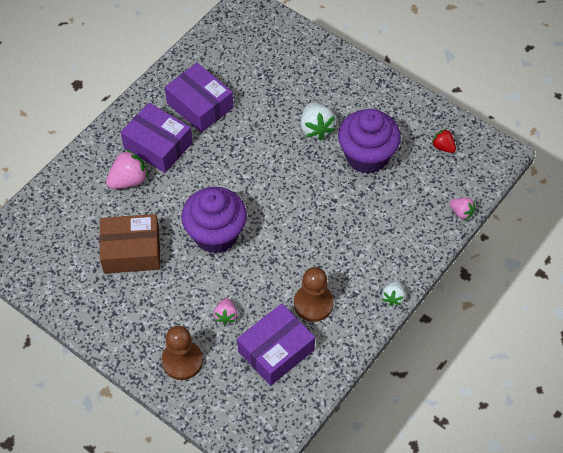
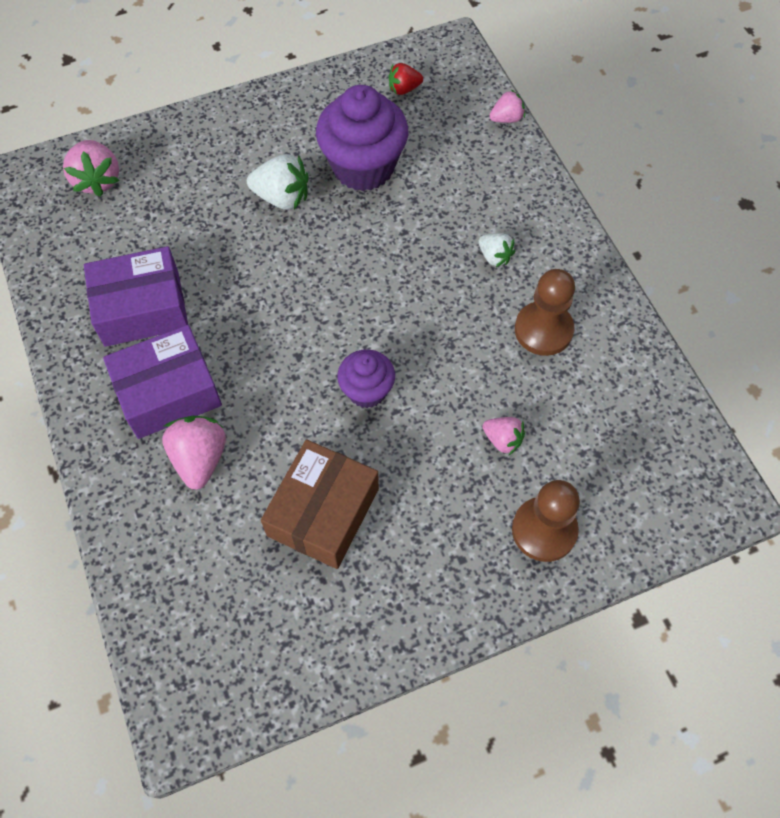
camera: 60 degrees left, 5 degrees up
purple cupcake [181,187,247,254] -> purple cupcake [337,349,395,408], size x0.56
purple box [237,303,315,386] -> none
white strawberry [382,280,405,306] -> white strawberry moved to [479,233,515,267]
none -> pink strawberry [63,140,120,197]

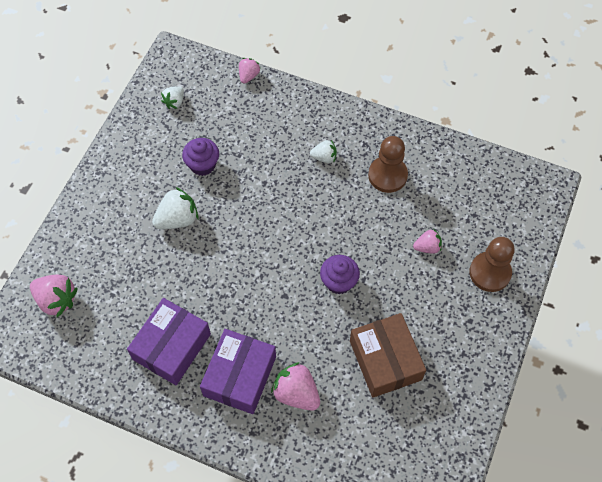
camera: 45 degrees left, 0 degrees up
purple cupcake [316,85,408,191] -> purple cupcake [182,138,219,176], size x0.56
red strawberry [389,63,423,95] -> white strawberry [161,86,184,109]

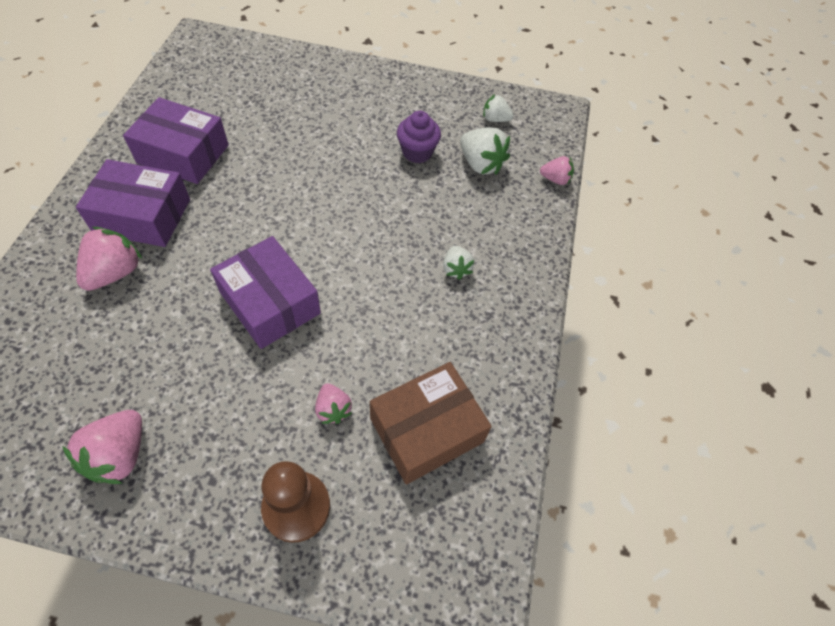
camera: 75 degrees right, 5 degrees down
pink strawberry [30,274,78,317] -> pink strawberry moved to [62,410,142,484]
white strawberry [152,187,198,229] -> white strawberry moved to [460,127,510,175]
purple cupcake [320,255,360,294] -> purple box [210,236,321,349]
brown box [350,313,426,398] -> brown box moved to [370,362,492,485]
brown pawn [368,136,408,193] -> none

